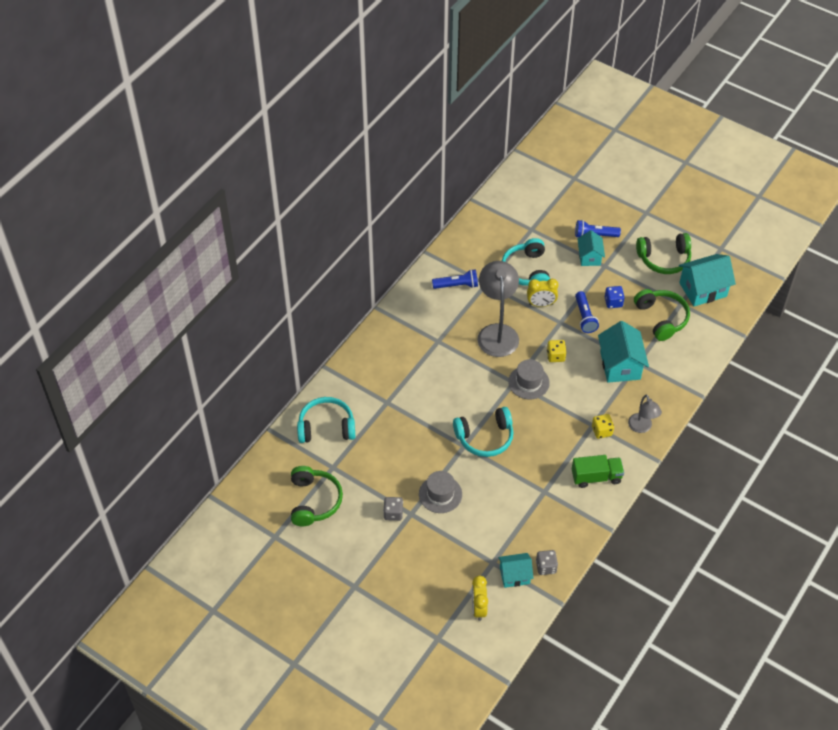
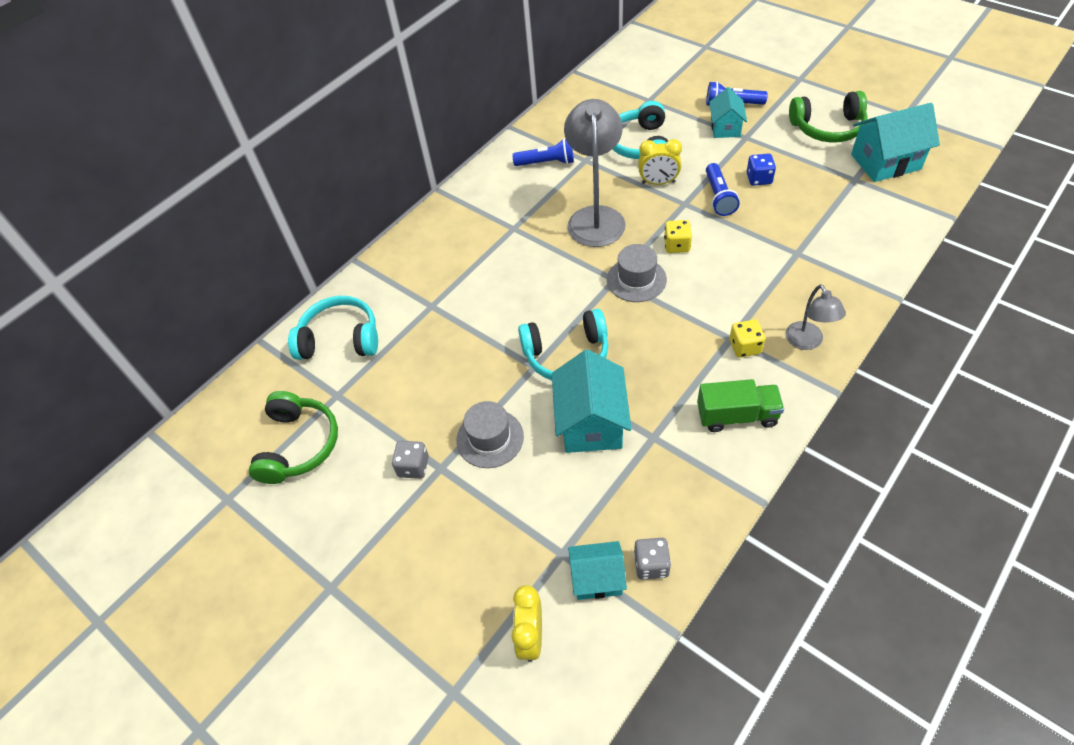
camera: 10 degrees right, 0 degrees up
turquoise house [598,321,649,383] -> turquoise house moved to [552,350,632,453]
green headphones [634,289,690,341] -> none

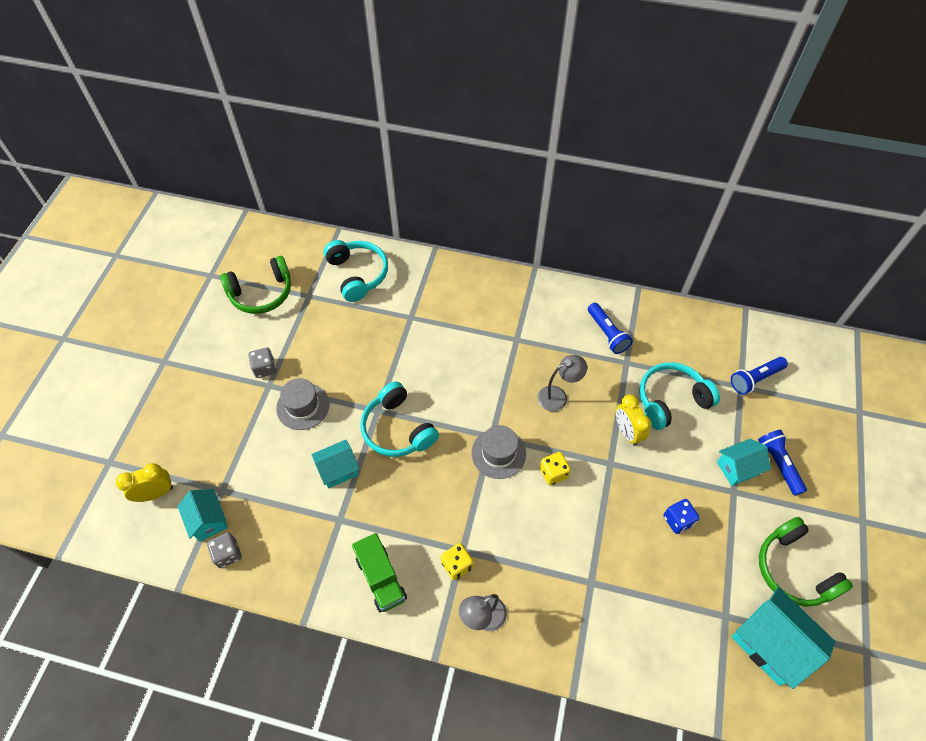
camera: 60 degrees right, 5 degrees up
turquoise house [552,350,632,453] -> turquoise house [311,440,359,488], size x0.62
grey lamp [564,99,626,247] -> grey lamp [538,355,587,412], size x0.55
blue flashlight [706,163,740,216] -> blue flashlight moved to [731,357,788,395]

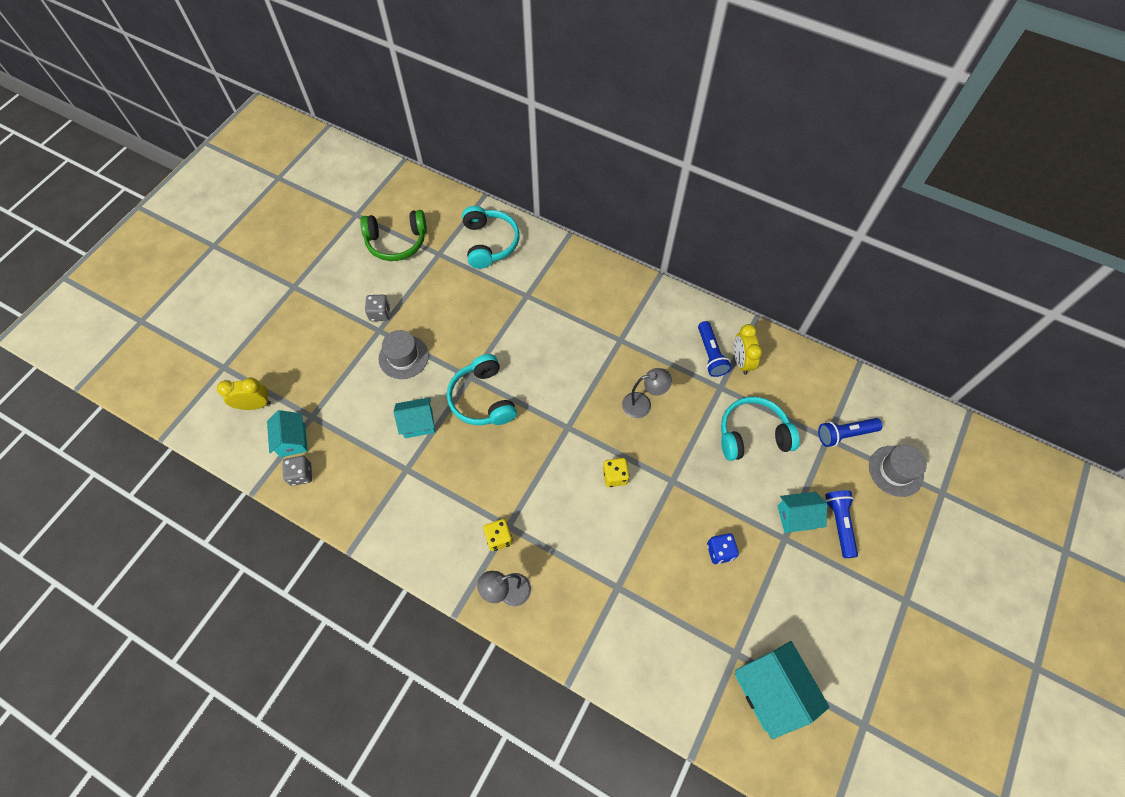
camera: 15 degrees right, 5 degrees up
green truck [352,533,407,612] -> none
grey hat [471,425,526,479] -> grey hat moved to [869,445,927,497]
yellow clock [616,394,651,446] -> yellow clock moved to [734,324,763,375]
green headphones [759,517,853,607] -> none

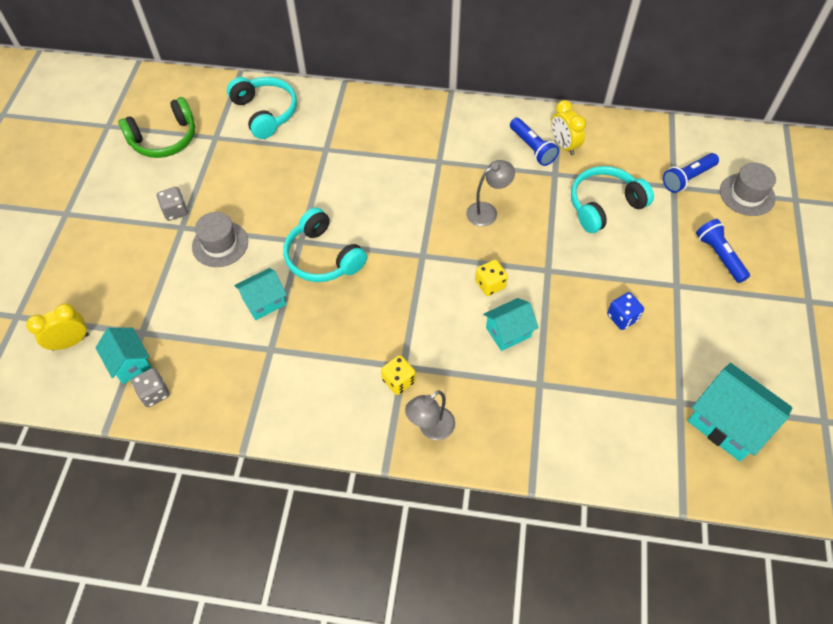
camera: 20 degrees left, 5 degrees down
turquoise house [778,492,827,533] -> turquoise house moved to [483,298,539,351]

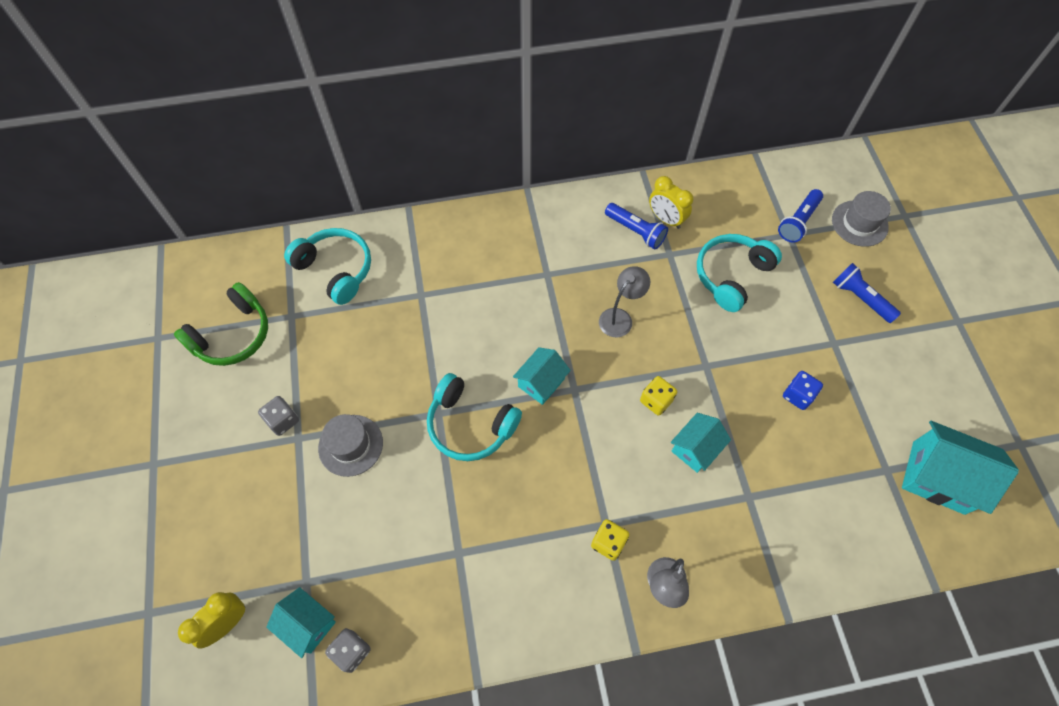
camera: 20 degrees left, 5 degrees up
turquoise house [234,268,287,320] -> turquoise house moved to [513,347,571,405]

